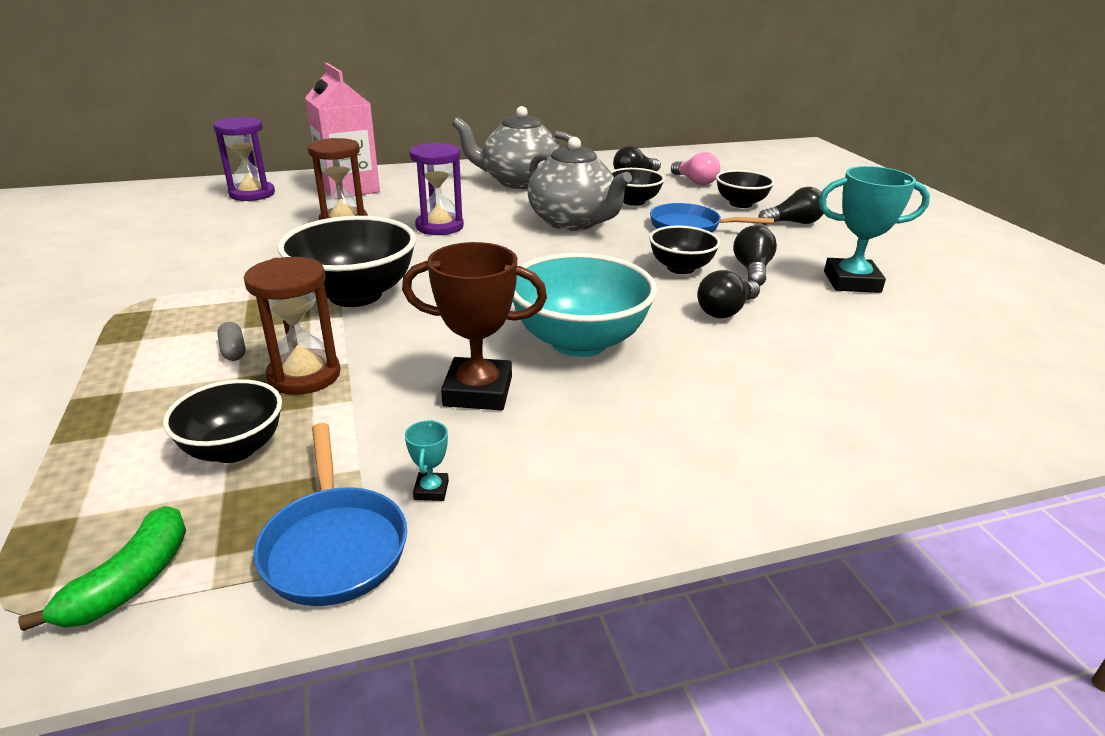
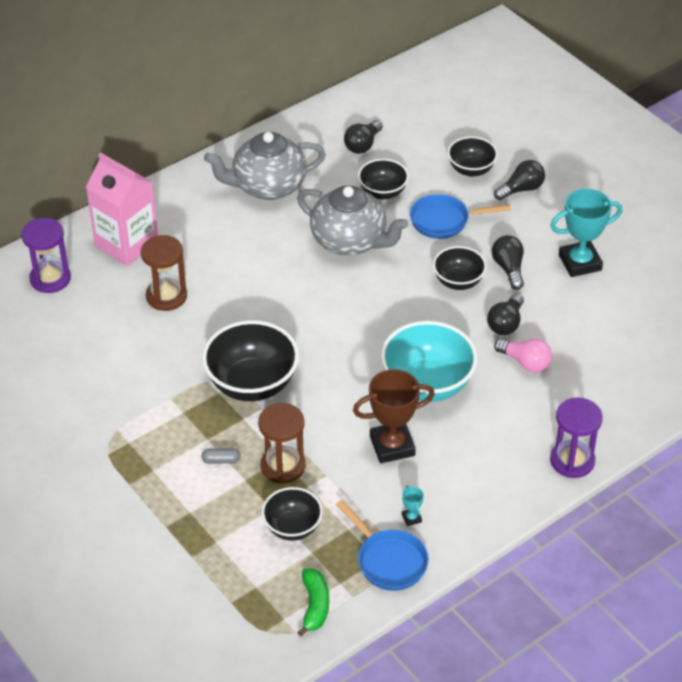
camera: 20 degrees left, 15 degrees up
grey capsule [217,322,246,361] -> grey capsule turned 45 degrees counterclockwise [202,448,240,464]
purple hourglass [409,143,464,235] -> purple hourglass moved to [550,397,603,478]
pink light bulb [671,152,720,185] -> pink light bulb moved to [494,339,552,373]

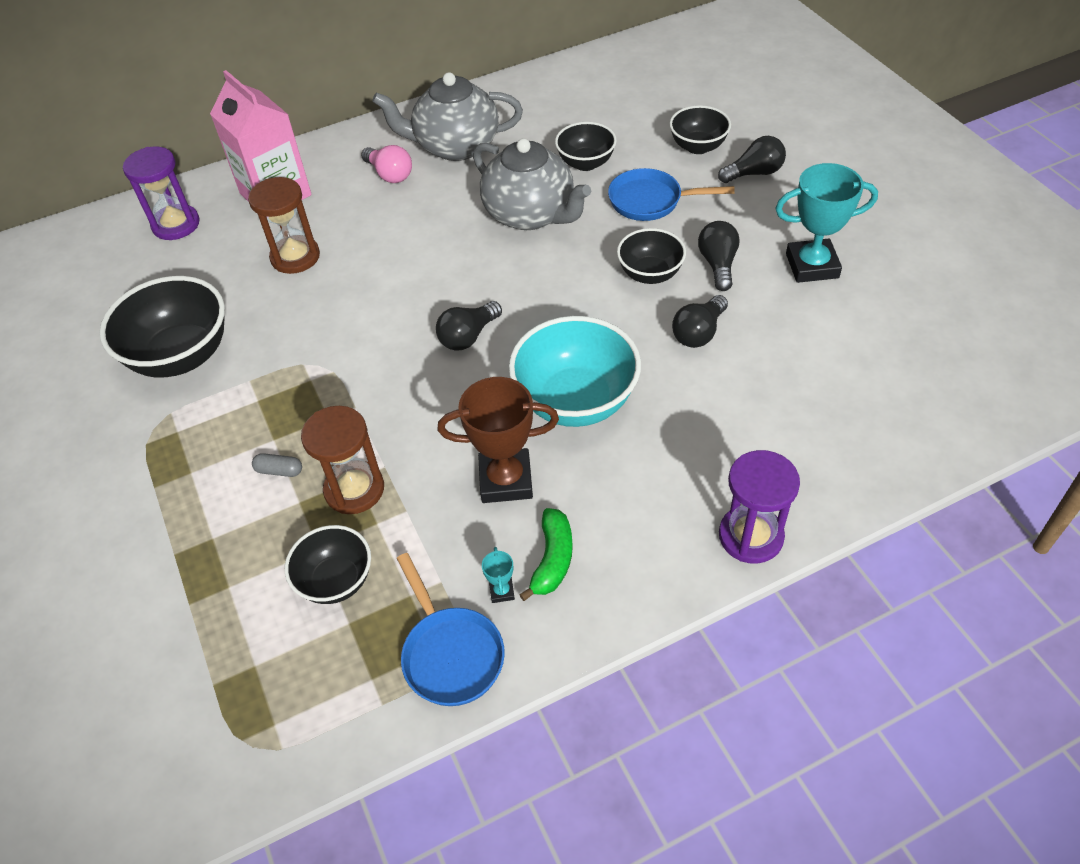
camera: 15 degrees right, 5 degrees up
black bowl [202,320,299,401] -> black bowl moved to [100,276,225,377]
green banana [297,568,329,637] -> green banana moved to [519,508,573,601]
black light bulb [344,120,383,154] -> black light bulb moved to [436,301,502,351]
pink light bulb [494,339,552,373] -> pink light bulb moved to [361,145,412,183]

